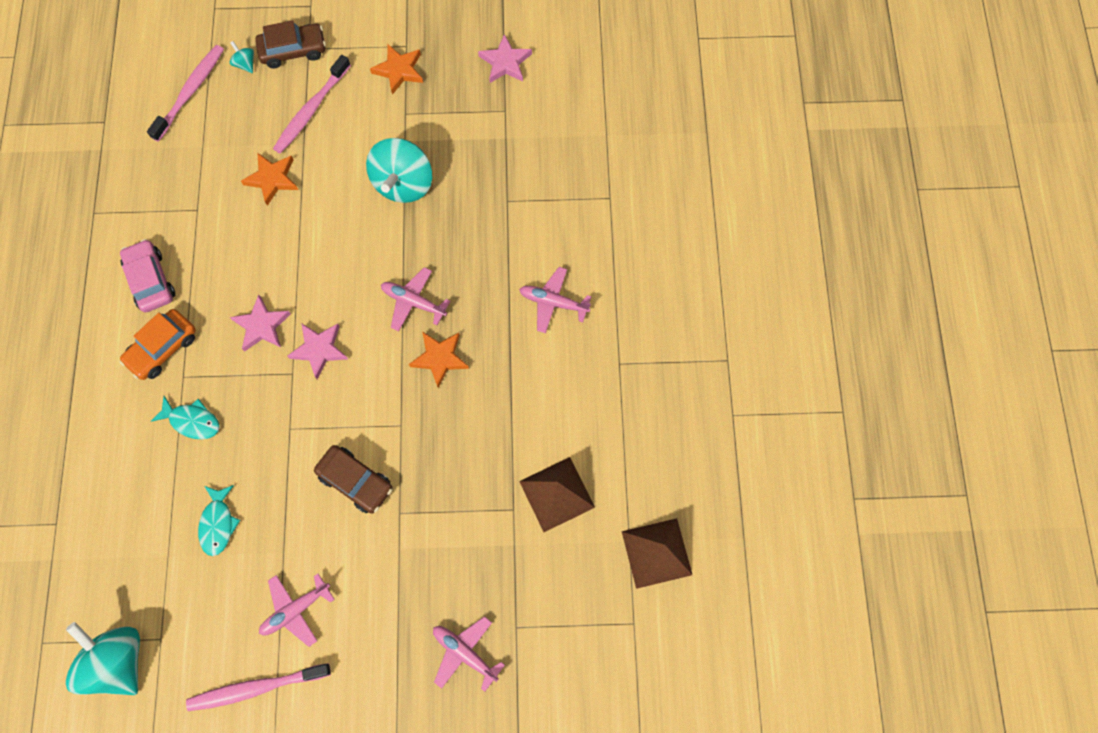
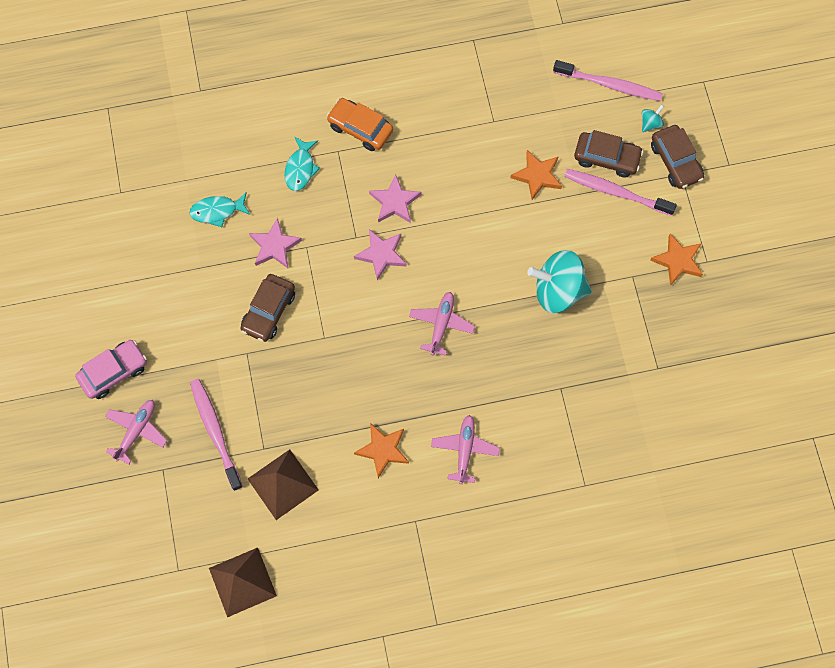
camera: 80 degrees right, 0 degrees up
turquoise spinning top [66,622,140,695] -> none
pink car [120,239,175,313] -> pink car moved to [75,340,147,399]
pink toothbrush [186,663,331,711] -> pink toothbrush moved to [190,379,243,491]
pink plane [259,574,335,647] -> none
orange star [409,331,469,388] -> orange star moved to [354,423,409,478]
pink star [478,34,532,83] -> pink star moved to [249,218,302,268]
none -> brown car [574,130,643,177]

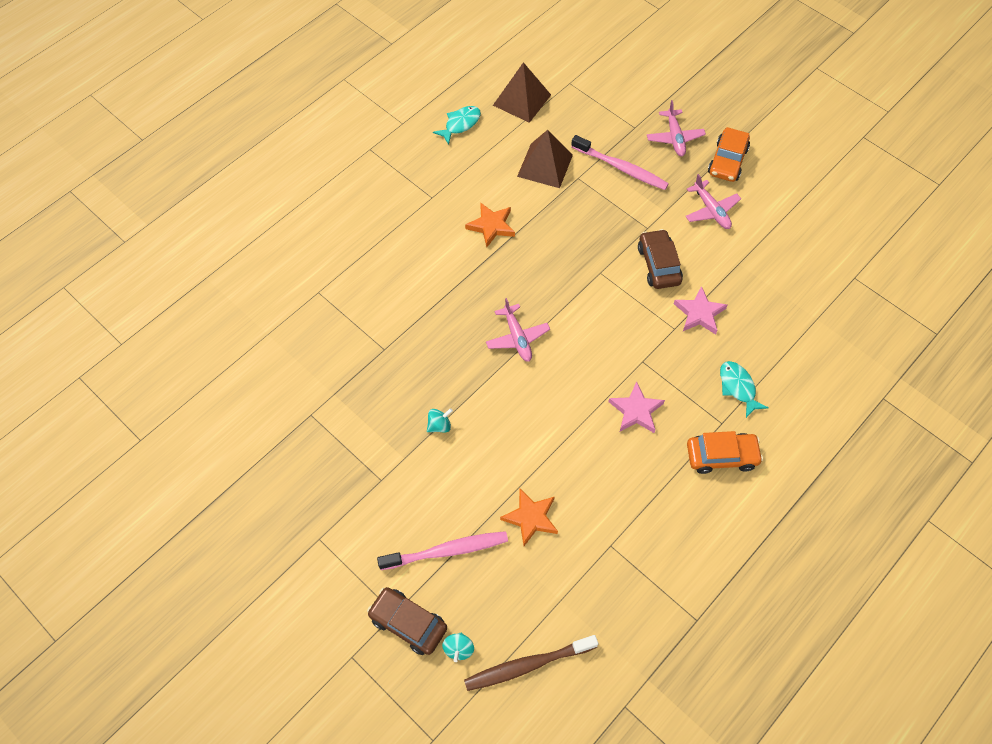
camera: 145 degrees right, 10 degrees down
pink car [75,340,147,399] -> orange car [708,127,750,182]
turquoise fish [190,192,250,227] -> turquoise fish moved to [433,106,481,145]
pink star [354,229,407,280] -> none
pink plane [431,415,500,484] -> pink plane moved to [685,174,741,229]
turquoise spinning top [527,250,592,313] -> turquoise spinning top [427,408,453,432], size x0.43
pink toothbrush [553,60,663,101] -> brown toothbrush [464,635,598,691]
brown car [574,130,643,177] -> none
orange star [650,233,703,286] -> none

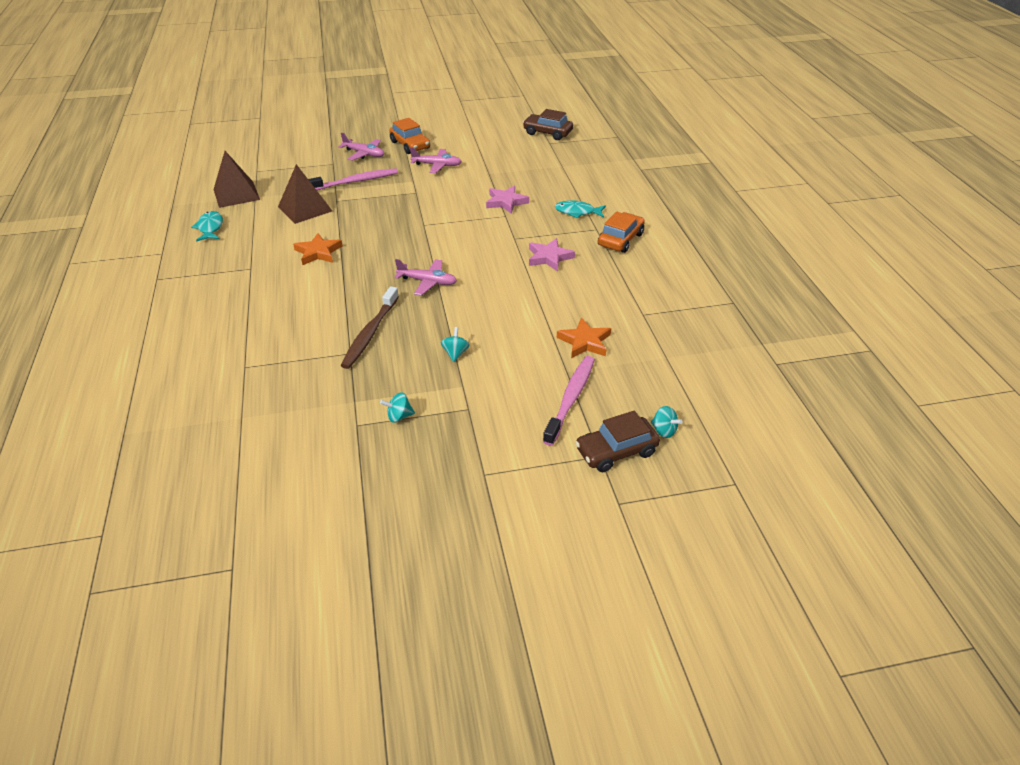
camera: 55 degrees left, 20 degrees down
brown toothbrush [464,635,598,691] -> brown toothbrush moved to [340,286,399,369]
brown car [638,229,683,289] -> brown car moved to [523,109,573,140]
none -> turquoise spinning top [380,392,415,422]

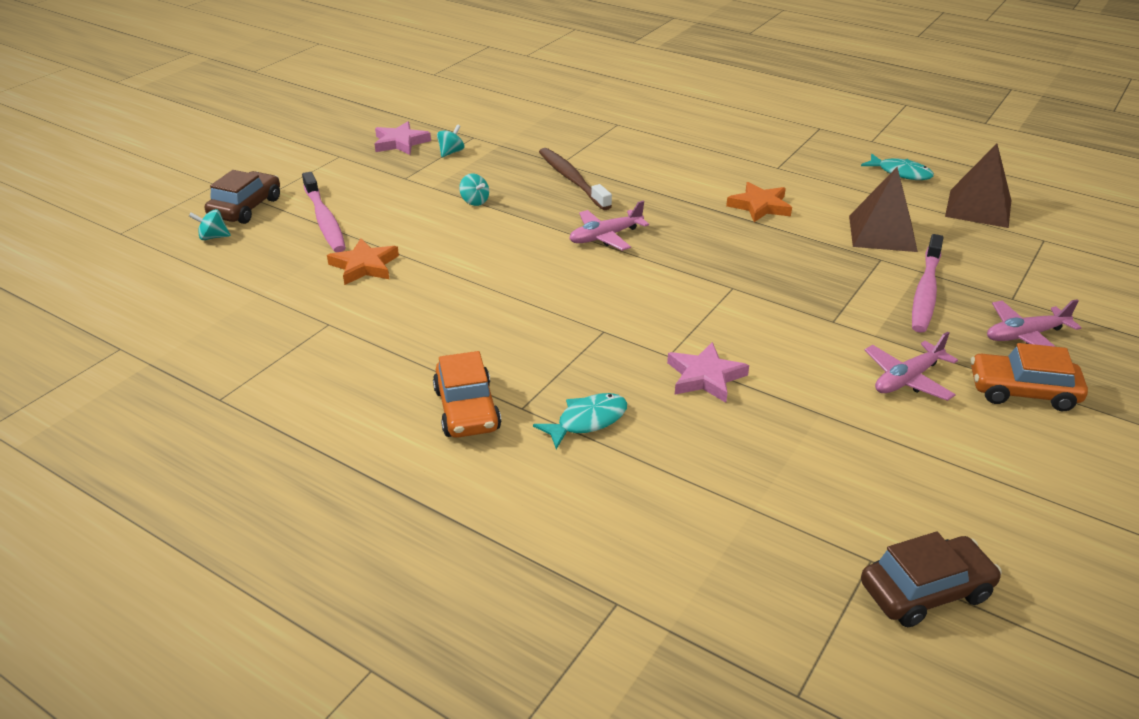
camera: 135 degrees right, 5 degrees down
pink star [529,238,575,271] -> pink star moved to [375,121,431,155]

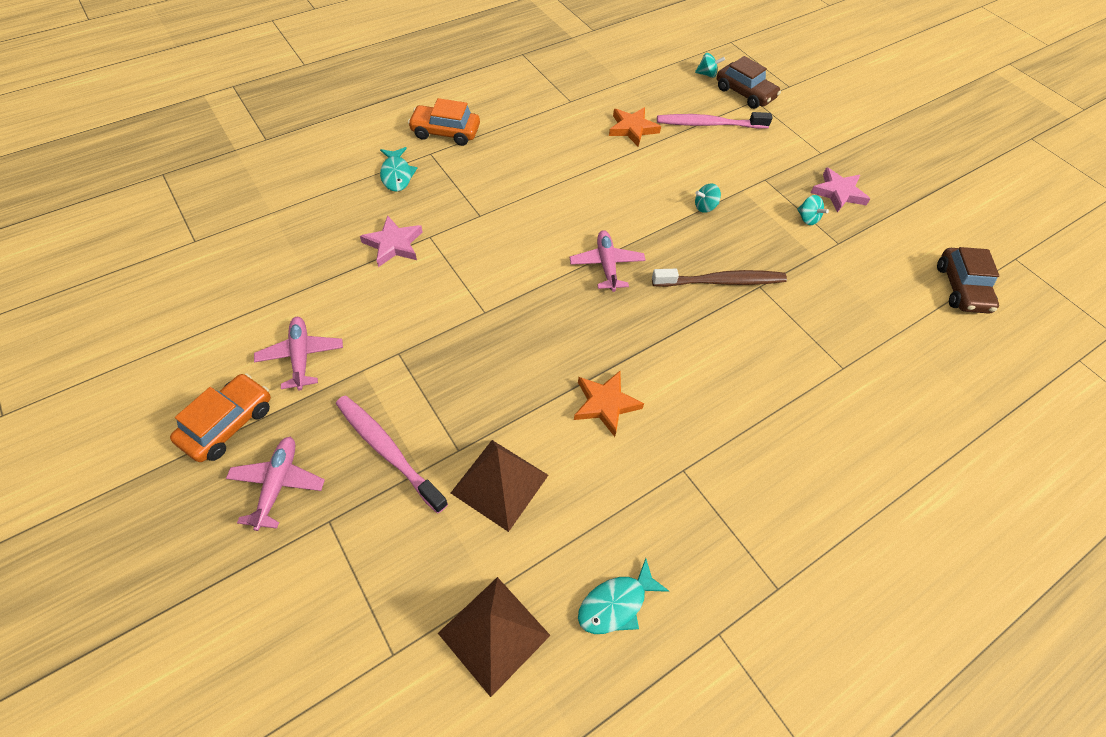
camera: 110 degrees right, 20 degrees up
turquoise spinning top [189,209,231,240] -> turquoise spinning top turned 75 degrees clockwise [695,53,725,78]
brown car [861,532,1002,627] -> brown car moved to [937,247,1000,313]

